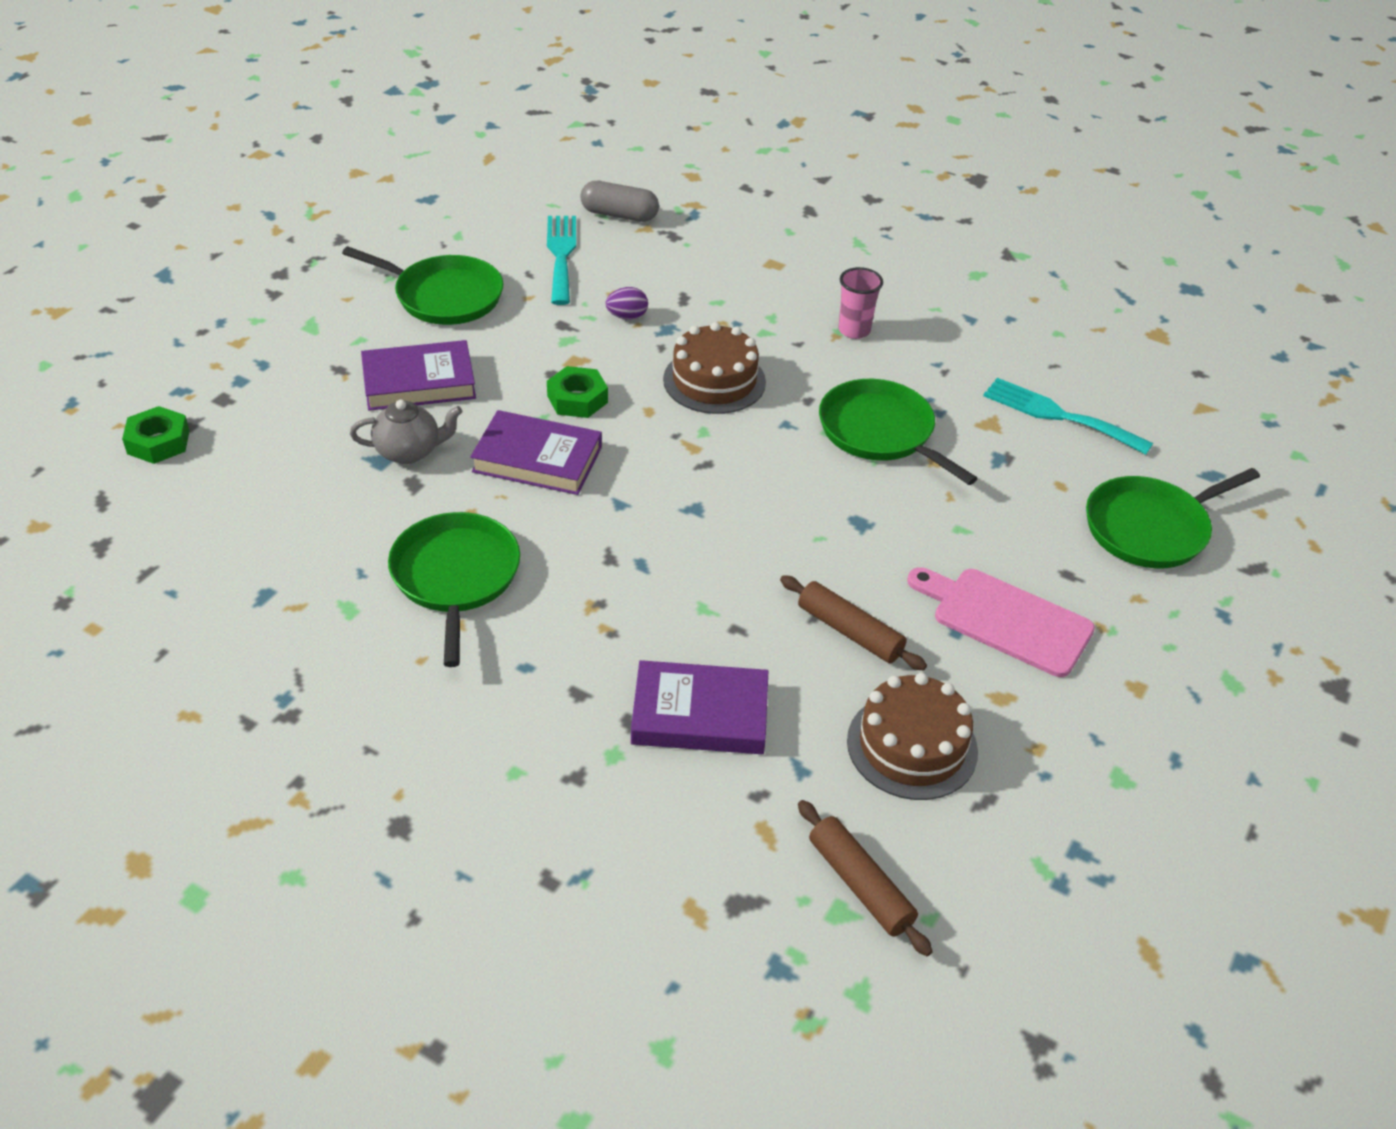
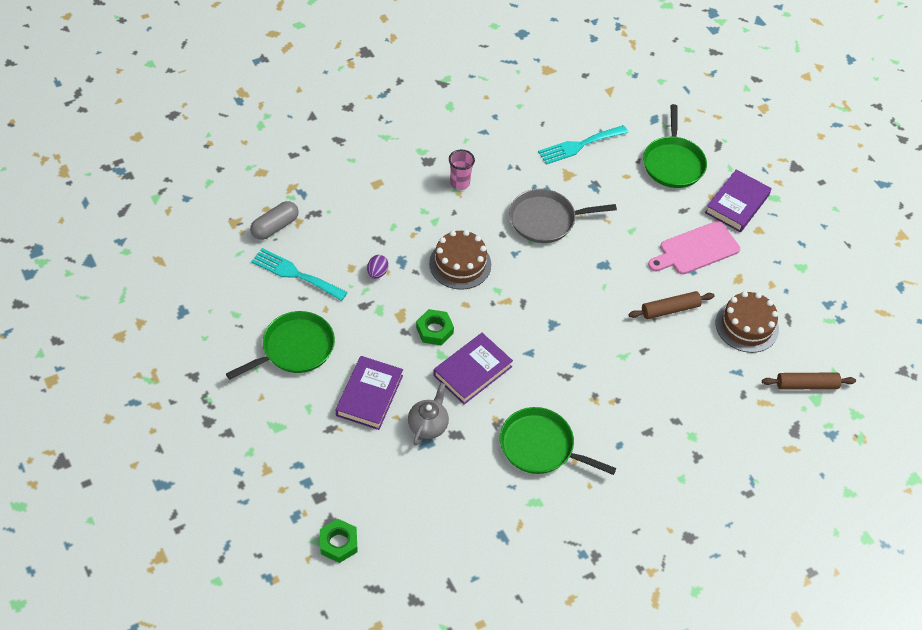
camera: 60 degrees left, 10 degrees up
purple book [631,660,768,754] -> purple book moved to [705,169,772,232]
green pan [819,379,978,485] -> grey pan [509,189,617,243]

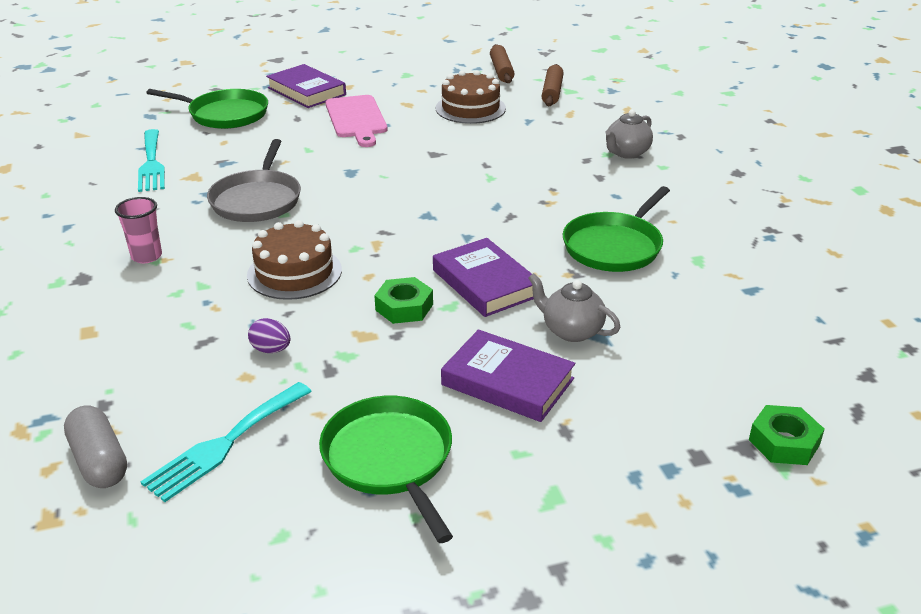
camera: 75 degrees left, 20 degrees down
brown rolling pin [629,291,715,319] -> brown rolling pin moved to [490,44,515,83]
none -> grey teapot [605,110,653,159]

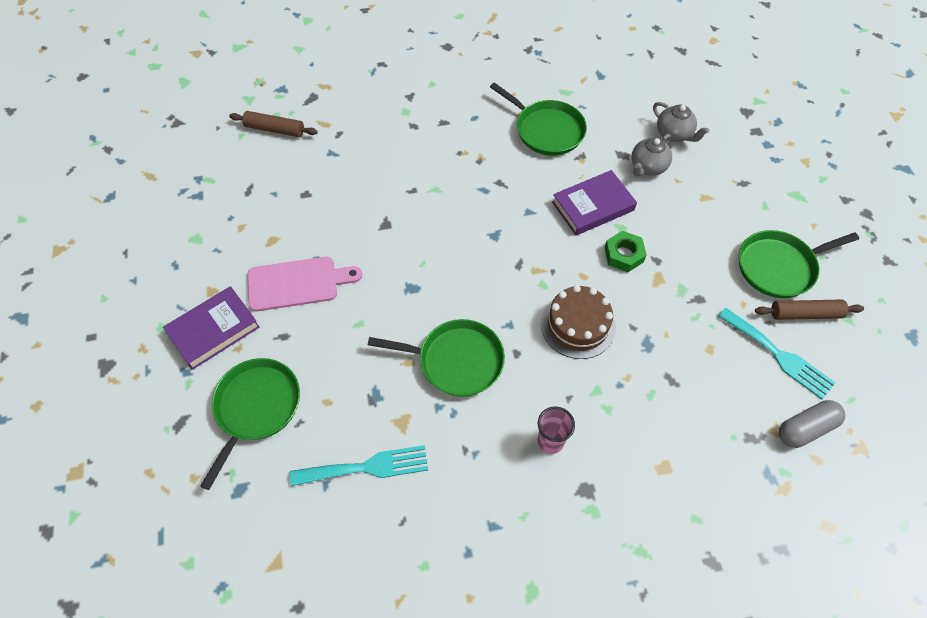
camera: 85 degrees left, 25 degrees up
grey pan [207,139,301,222] -> green pan [368,319,505,397]
purple egg [248,318,290,353] -> none
brown cake [436,70,506,124] -> none
purple book [441,329,576,422] -> none
brown rolling pin [490,44,515,83] -> brown rolling pin moved to [755,300,864,320]
grey teapot [605,110,653,159] -> grey teapot moved to [653,102,710,142]
green nut [749,405,825,465] -> none

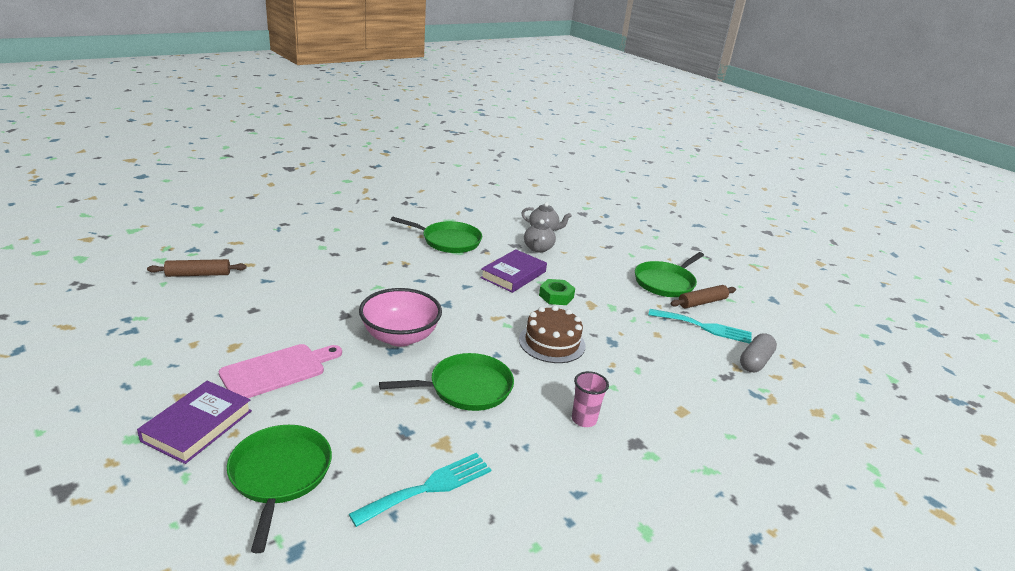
camera: 30 degrees left, 30 degrees down
none -> pink bowl [359,288,442,347]

